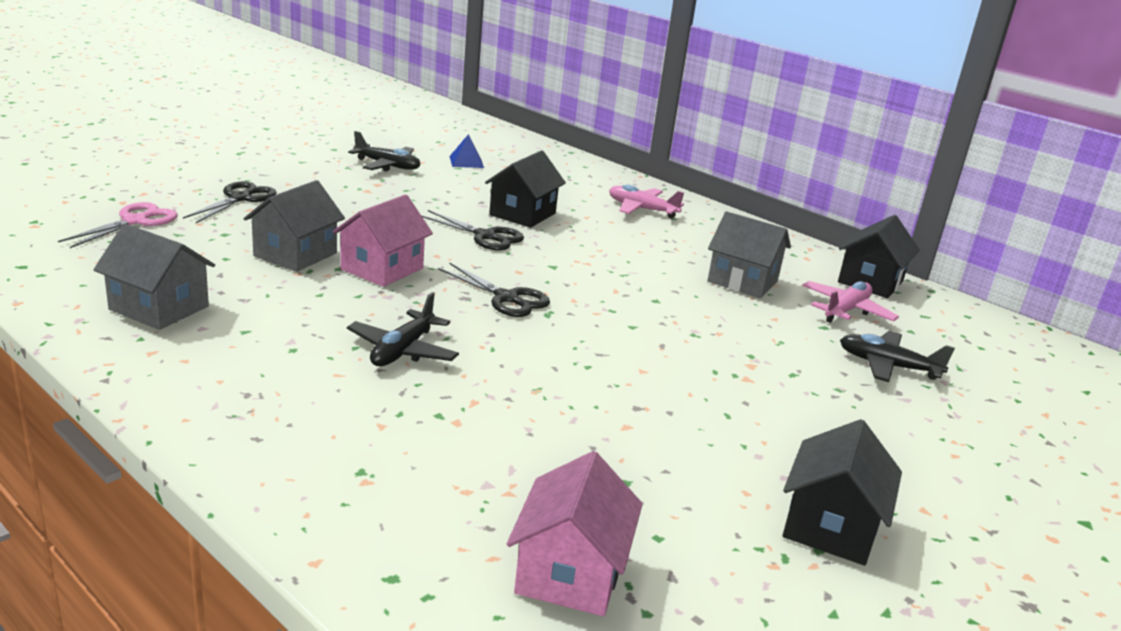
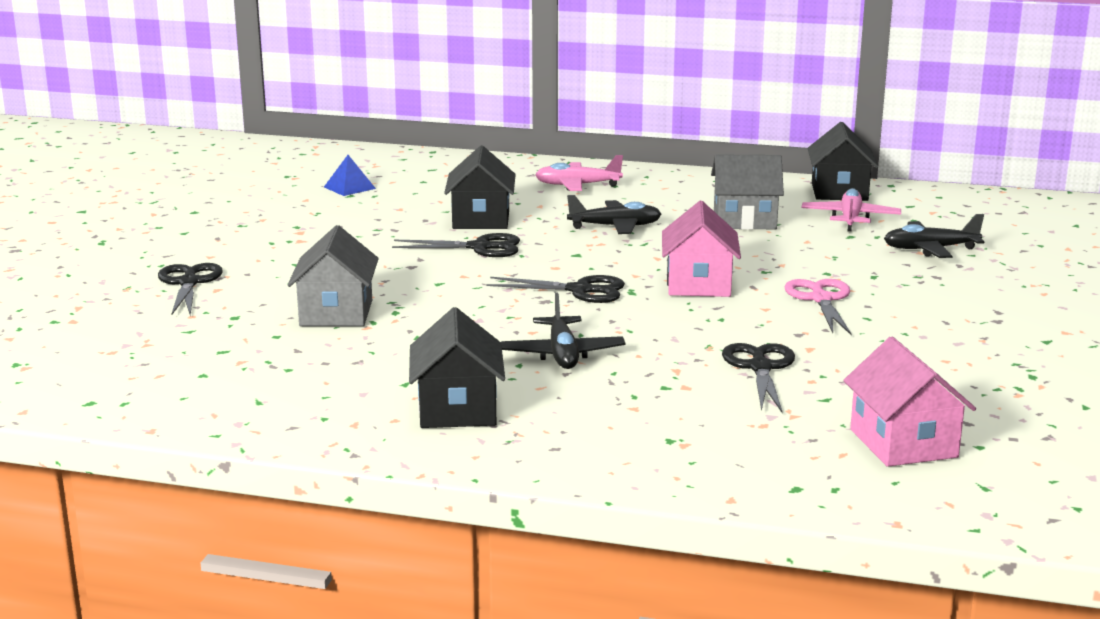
camera: 25 degrees left, 5 degrees down
pink scissors [58,202,177,248] -> pink scissors moved to [784,279,852,335]
grey house [93,224,215,330] -> none
pink house [333,194,433,287] -> pink house moved to [662,201,741,297]
black plane [348,131,421,171] -> black plane moved to [567,195,661,234]
black house [783,419,902,566] -> black house moved to [409,307,505,428]
none -> black scissors [722,343,795,413]

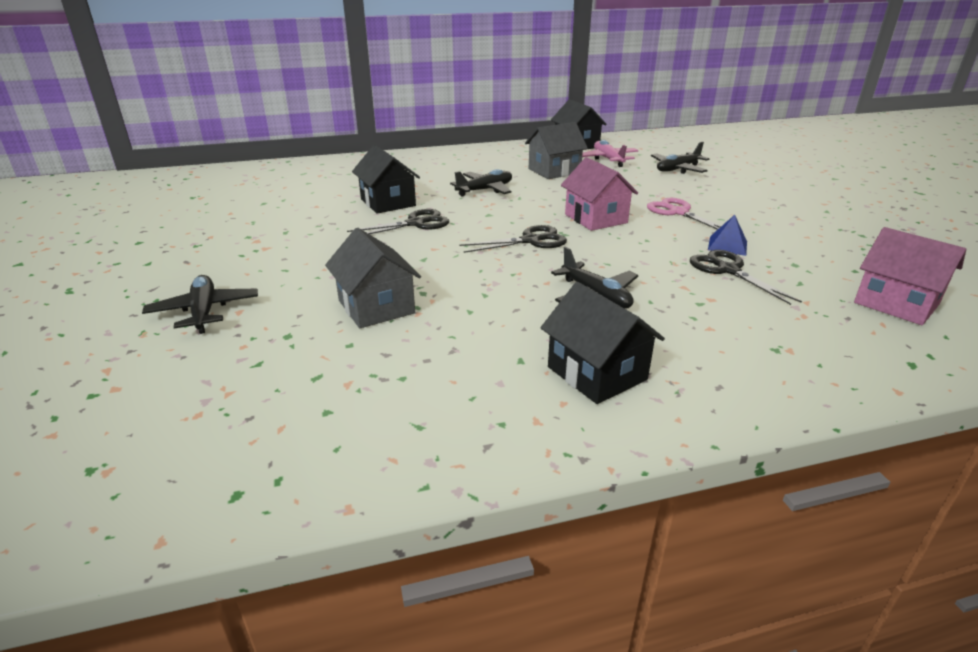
camera: 30 degrees left, 10 degrees up
black scissors [158,263,223,315] -> black plane [142,275,258,334]
blue pyramid [324,155,376,196] -> blue pyramid moved to [708,215,747,256]
pink plane [535,155,623,191] -> none

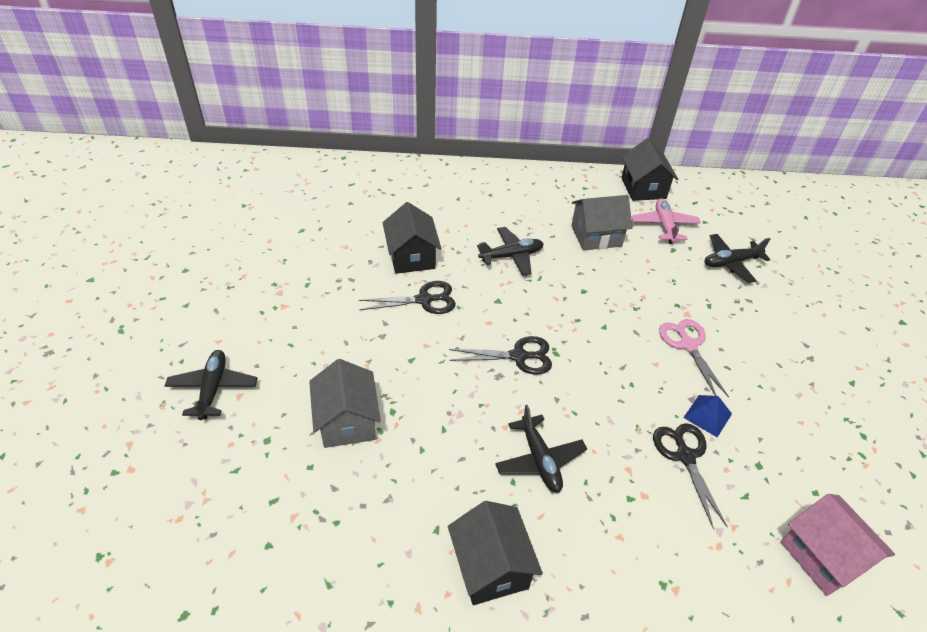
camera: 15 degrees right, 15 degrees up
pink house [561,157,638,231] -> none

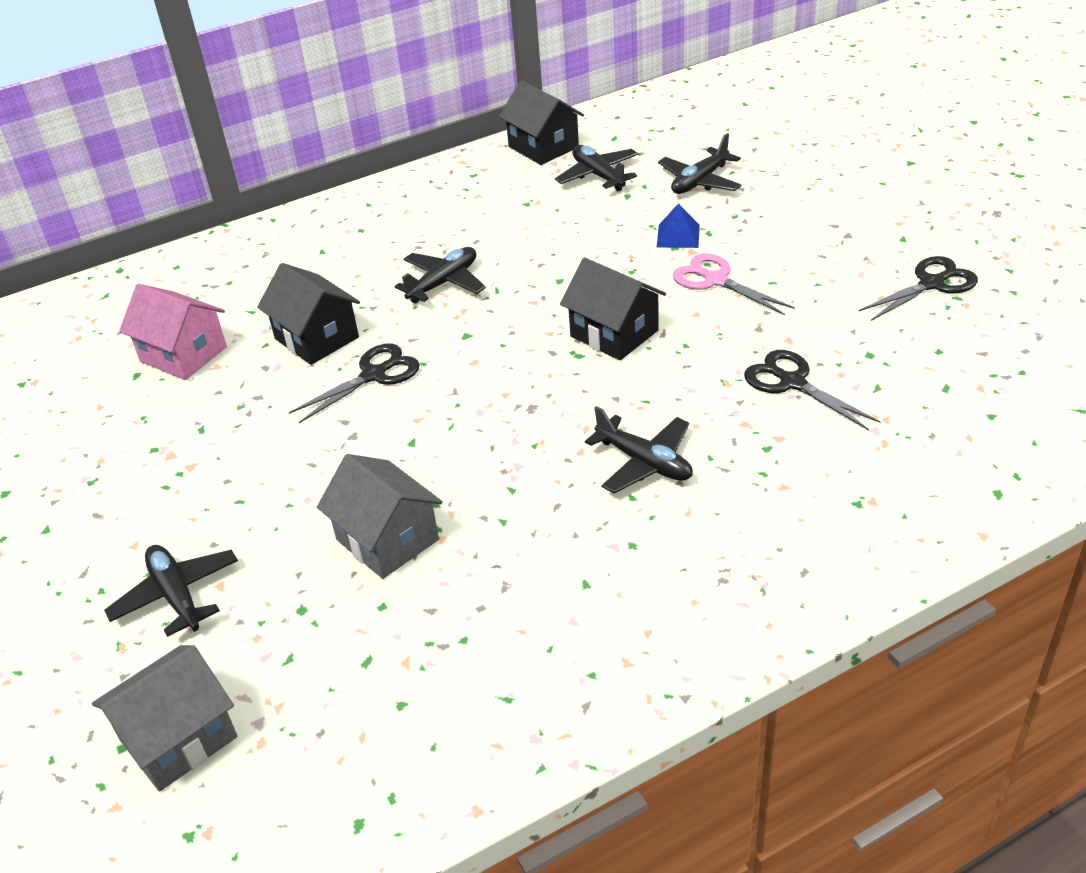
camera: 25 degrees left, 5 degrees down
black house [448,501,543,605] -> black house moved to [560,257,666,360]
black scissors [449,336,552,375] -> black scissors moved to [859,256,978,321]
grey house [571,195,632,251] -> grey house moved to [92,645,238,792]
pink plane [632,198,701,244] -> black plane [555,145,639,191]
blue pyramid [683,395,732,437] -> blue pyramid moved to [657,203,700,248]
pink house [781,494,895,596] -> pink house moved to [119,284,227,380]

